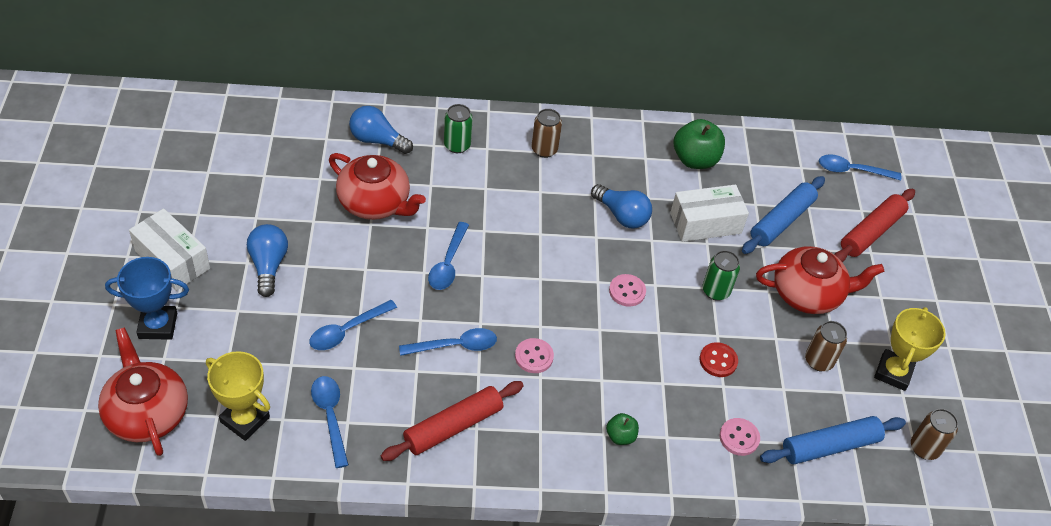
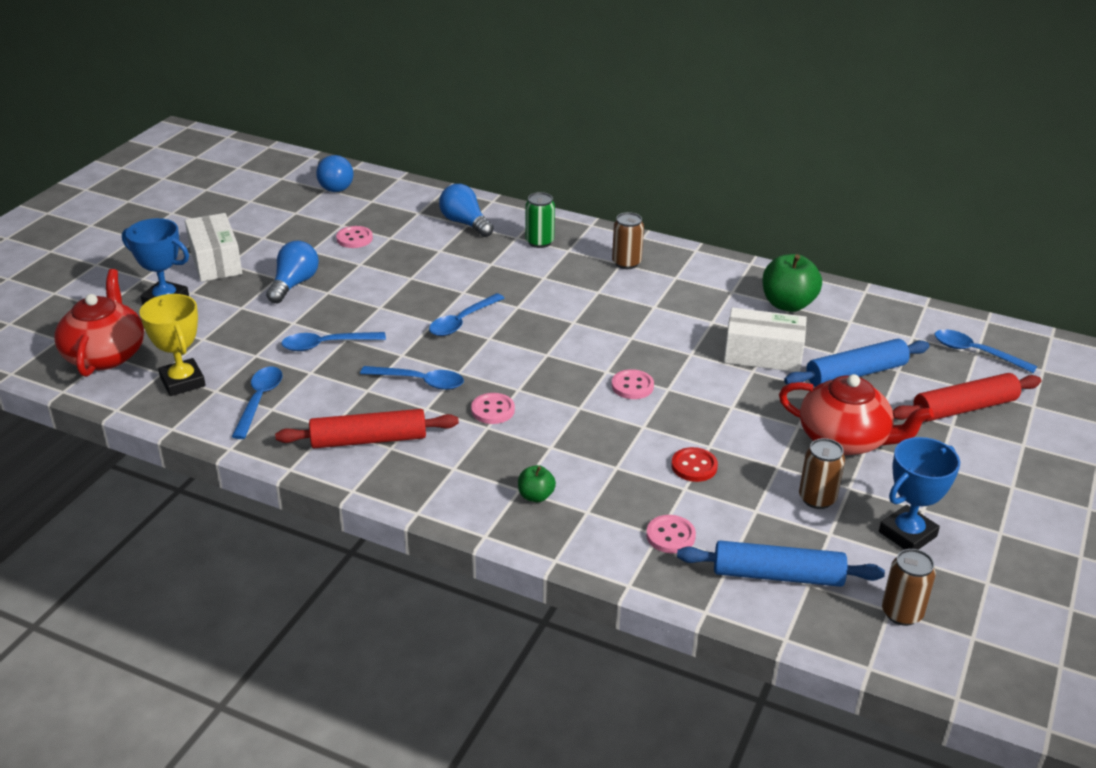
camera: 30 degrees right, 15 degrees down
red teapot [329,153,426,220] -> none
blue light bulb [591,184,652,229] -> blue light bulb moved to [316,155,354,192]
green can [703,250,740,301] -> none
yellow trophy [874,307,946,391] -> blue trophy [879,437,960,550]
none -> pink button [336,226,373,248]

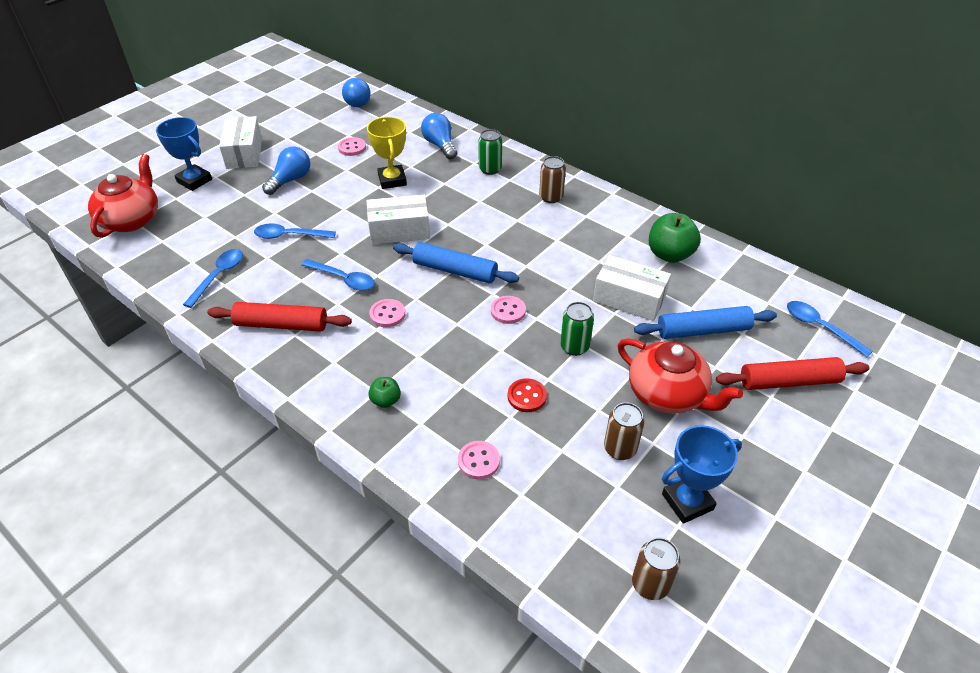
camera: 15 degrees right, 10 degrees up
yellow trophy [139,294,206,396] -> yellow trophy moved to [367,117,407,189]
blue spoon [429,293,504,336] -> white box [367,195,430,245]
blue rolling pin [677,541,885,587] -> blue rolling pin moved to [393,242,519,284]
none -> green can [560,302,594,356]

